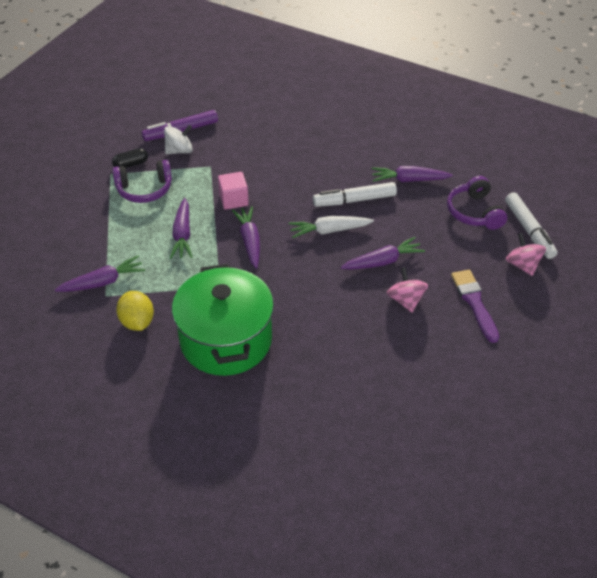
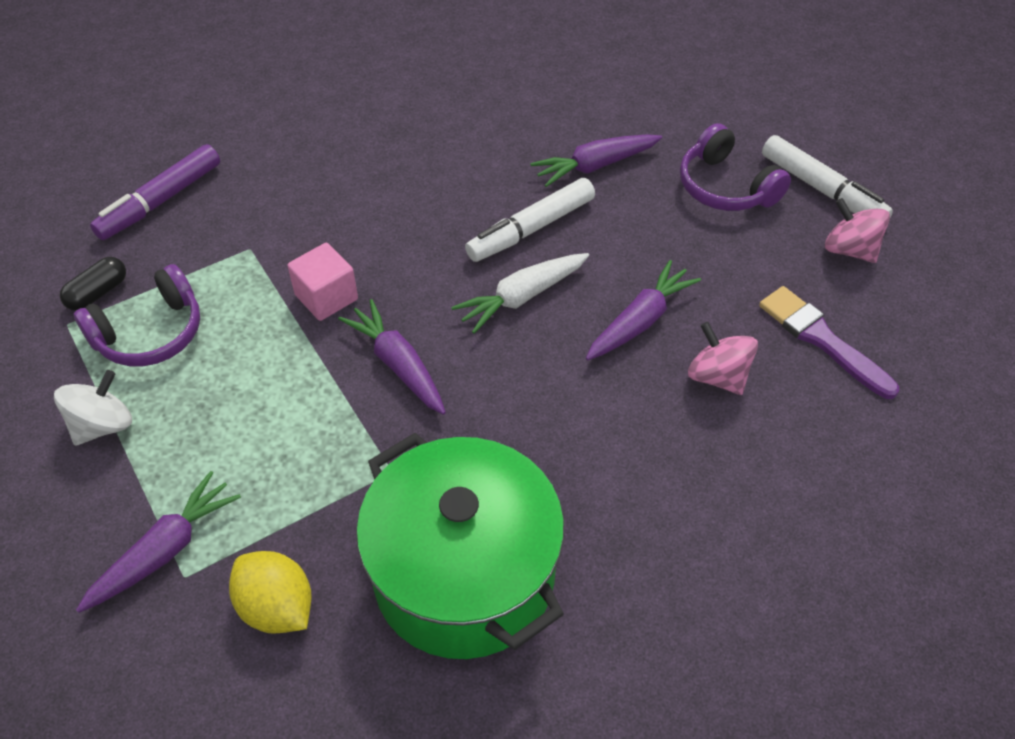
camera: 25 degrees left, 5 degrees up
white spinning top [164,125,193,154] -> white spinning top moved to [54,370,132,446]
purple carrot [170,198,192,259] -> none

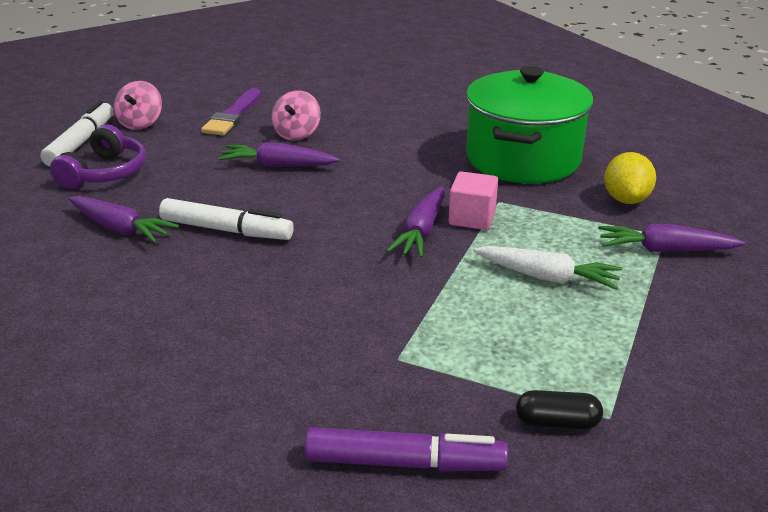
camera: 125 degrees left, 20 degrees down
white spinning top [54,370,132,446] -> none
purple headphones [74,264,200,366] -> none
pink cube [288,243,358,321] -> pink cube moved to [449,171,498,230]
white carrot [451,253,589,334] -> white carrot moved to [473,246,622,290]

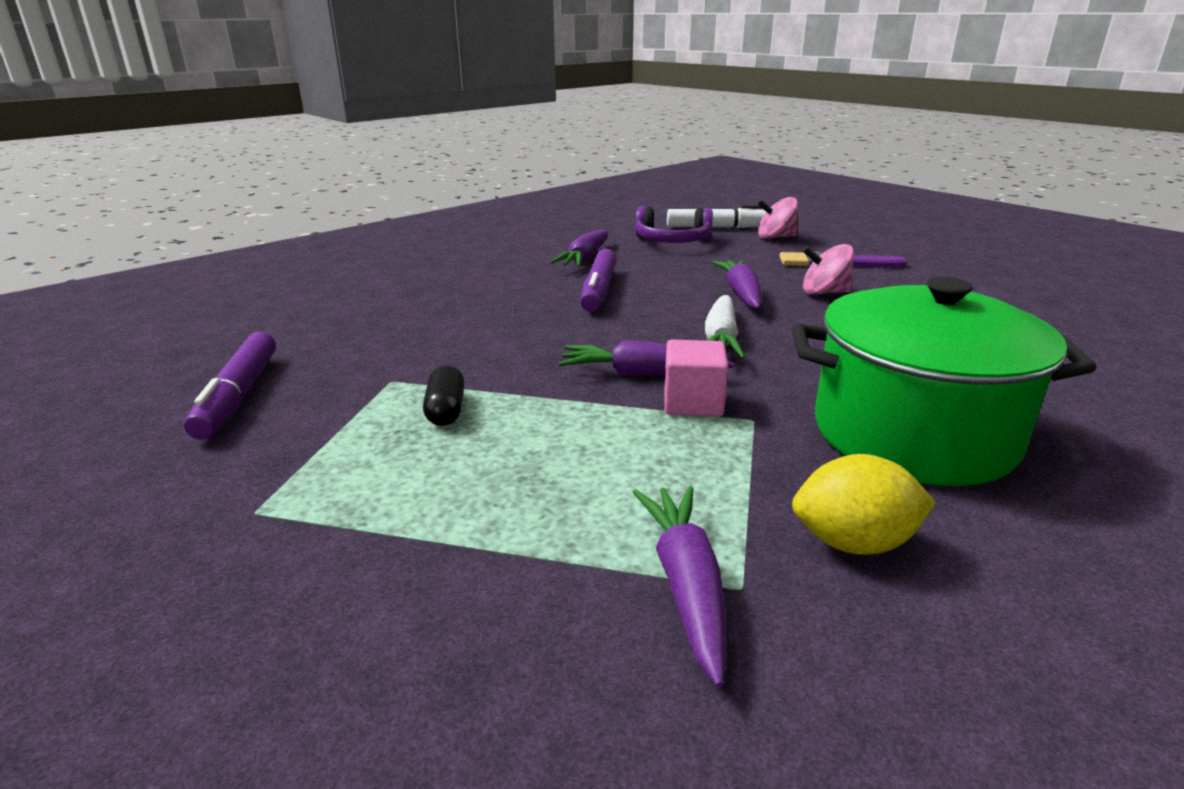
camera: 80 degrees right, 5 degrees down
white marker [159,198,294,240] -> purple marker [580,249,617,312]
white carrot [473,246,622,290] -> white carrot moved to [705,295,745,359]
black capsule [516,390,603,429] -> black capsule moved to [423,365,464,426]

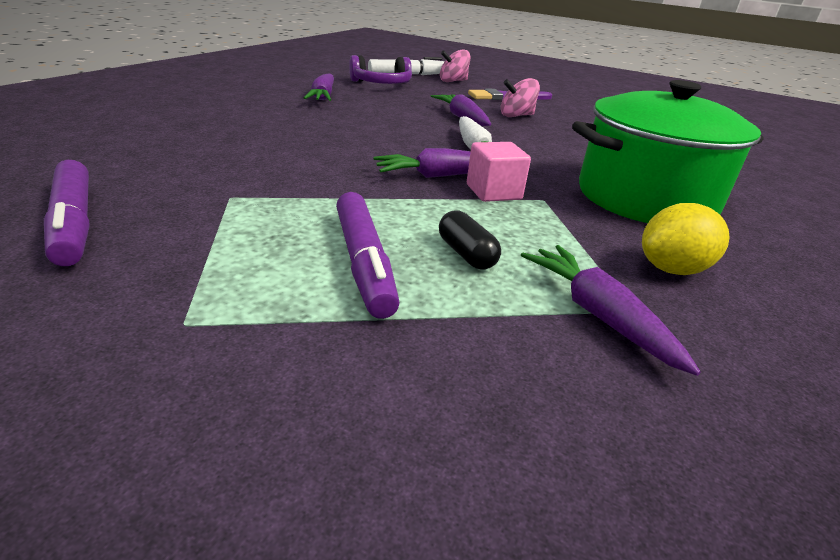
camera: 25 degrees left, 5 degrees up
black capsule [423,365,464,426] -> black capsule moved to [439,211,501,270]
purple marker [580,249,617,312] -> purple marker moved to [336,192,400,319]

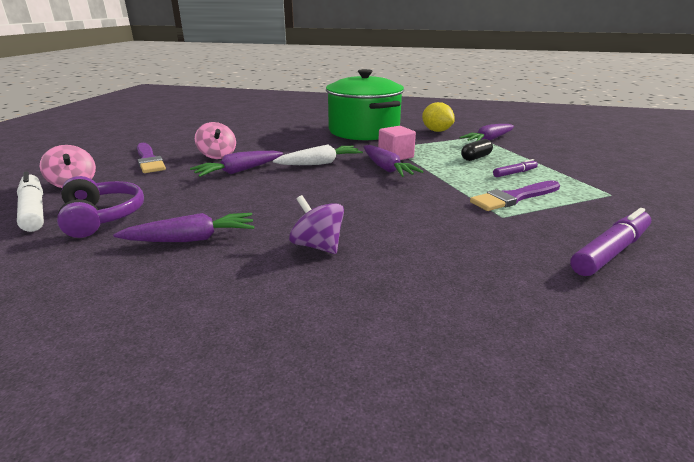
camera: 100 degrees left, 5 degrees down
purple marker [336,192,400,319] -> purple marker [493,159,538,177], size x0.55
none -> purple spinning top [289,195,344,254]
none -> purple brush [470,180,560,211]

